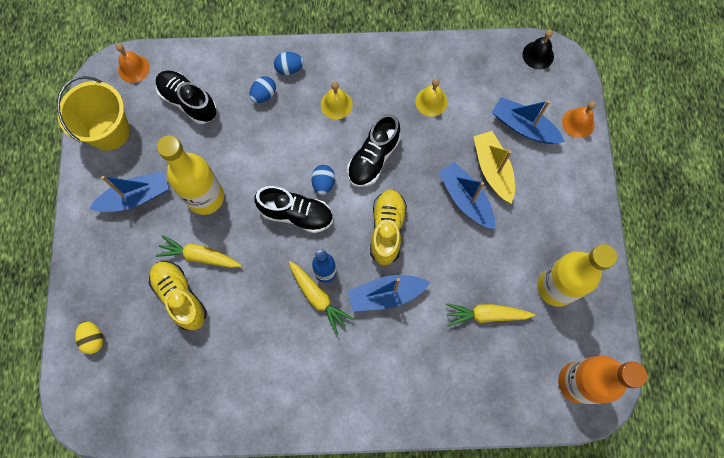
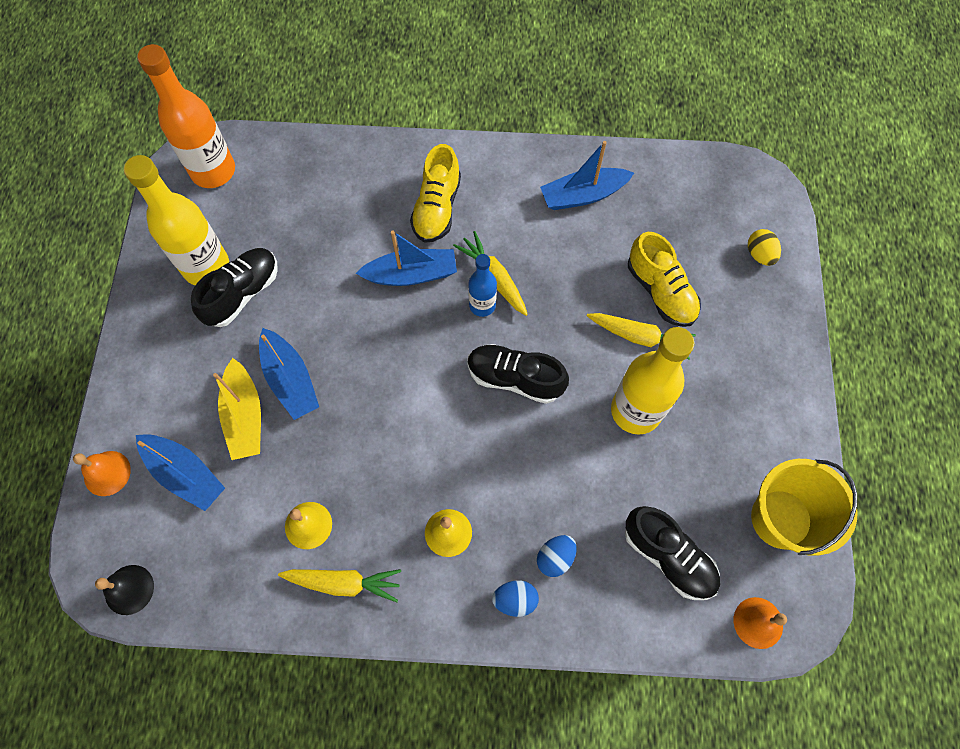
camera: 175 degrees left, 5 degrees down
blue boat [89,171,169,212] -> blue boat moved to [540,141,634,210]
blue egg [311,165,335,195] -> none
black shoe [347,114,400,187] -> black shoe moved to [191,248,278,327]
yellow shoe [370,190,407,266] -> yellow shoe moved to [410,144,461,243]
yellow carrot [446,303,535,326] -> yellow carrot moved to [278,569,401,602]

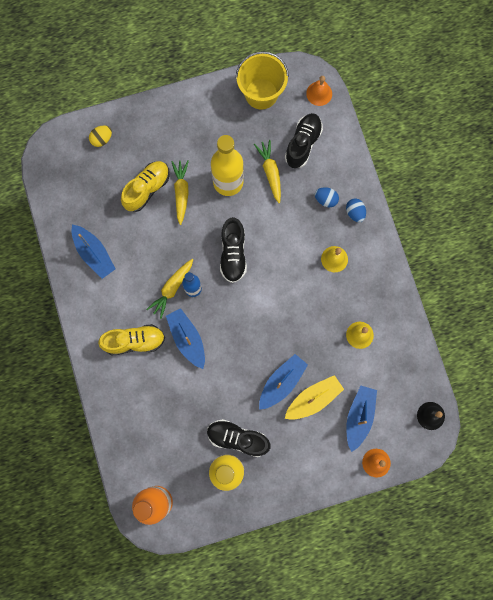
camera: 110 degrees left, 10 degrees up
yellow carrot [278,569,401,602] -> yellow carrot moved to [254,140,281,203]

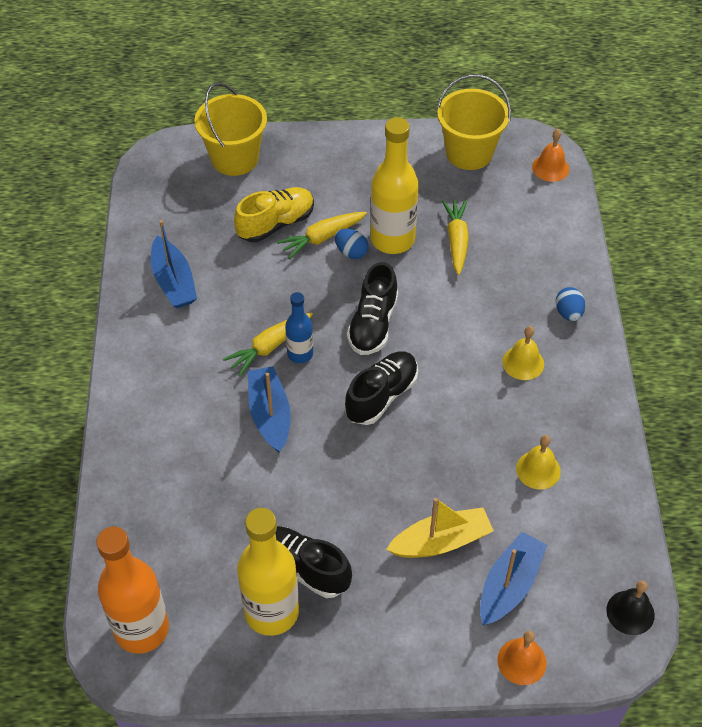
camera: 15 degrees right, 25 degrees down
yellow egg [89,126,112,147] -> yellow bucket [194,83,267,176]
yellow shoe [98,324,165,355] -> none
yellow carrot [171,160,189,225] -> yellow carrot turned 135 degrees counterclockwise [277,212,367,259]
blue boat [259,354,308,410] -> none
black shoe [285,113,323,168] -> black shoe moved to [345,351,418,425]
blue egg [315,187,339,207] -> blue egg moved to [335,229,369,259]

